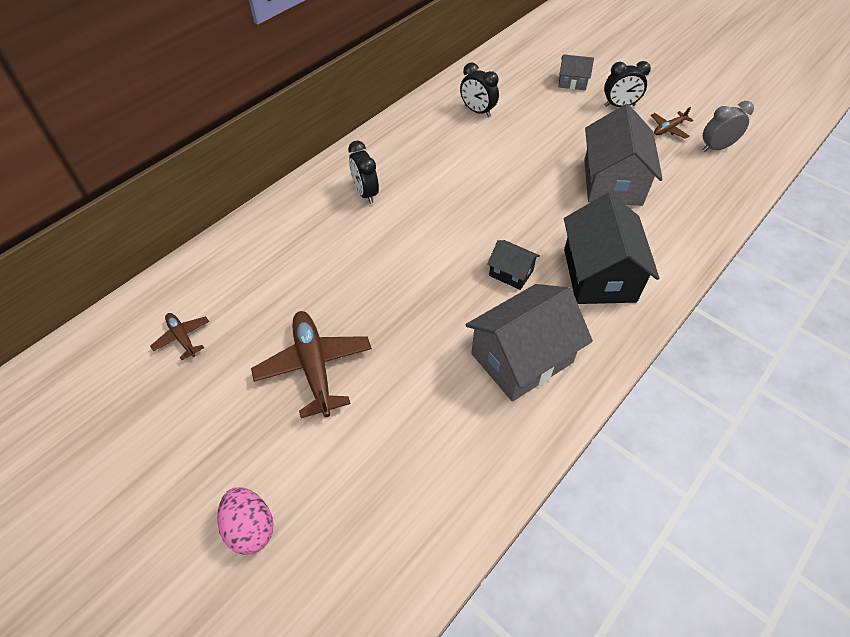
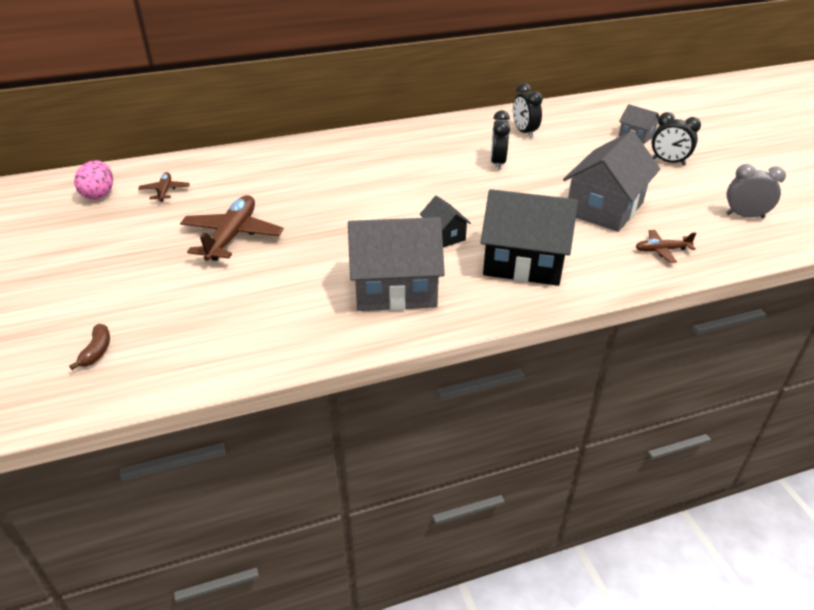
camera: 30 degrees right, 15 degrees down
pink egg [218,487,274,555] -> pink egg moved to [74,160,113,200]
black clock [348,141,379,204] -> black clock moved to [491,110,510,170]
black house [564,192,659,304] -> black house turned 75 degrees clockwise [480,189,578,286]
brown plane [651,107,693,139] -> brown plane moved to [636,230,697,263]
none -> brown banana [69,324,110,370]

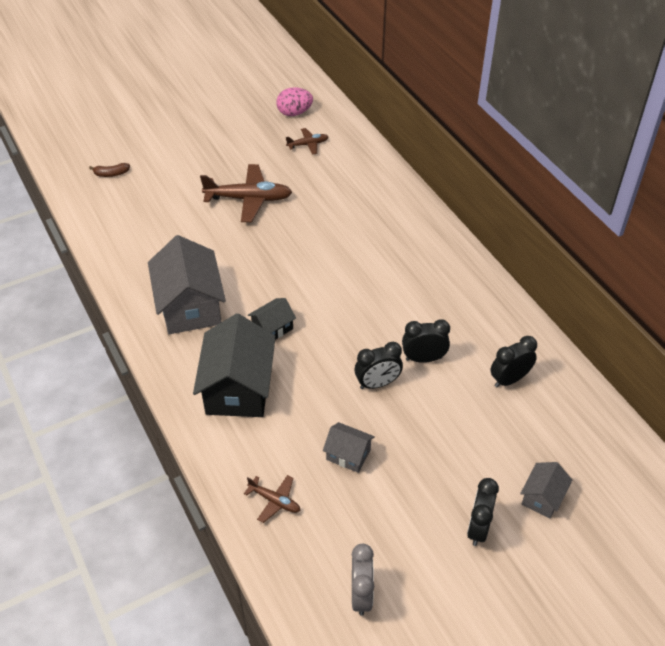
camera: 80 degrees right, 10 degrees up
grey house [563,131,660,232] -> grey house [323,422,375,473], size x0.49
brown plane [636,230,697,263] -> brown plane turned 135 degrees clockwise [244,475,300,523]
none -> black clock [355,342,403,389]

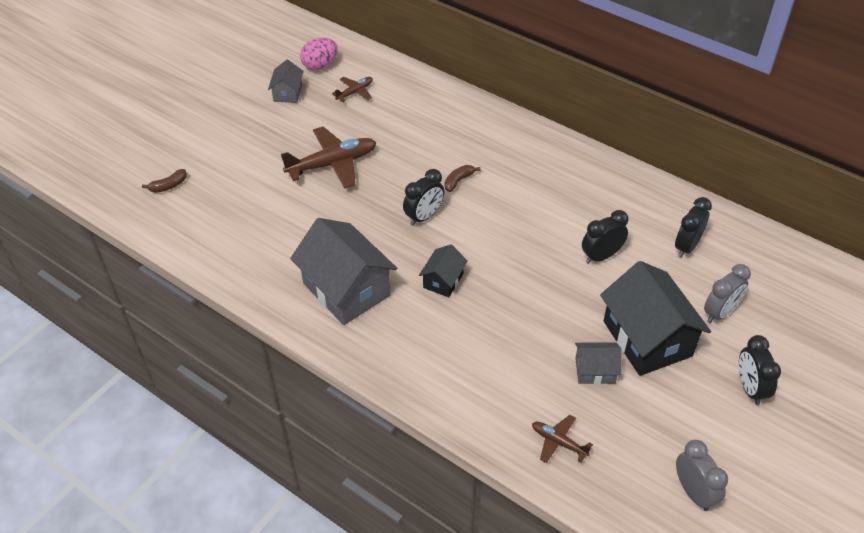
camera: 25 degrees left, 0 degrees up
black house [193,314,276,417] -> black house moved to [600,261,711,376]
brown plane [244,475,300,523] -> brown plane turned 150 degrees counterclockwise [532,415,593,463]
black clock [355,342,403,389] -> black clock moved to [403,169,444,226]
grey house [520,462,572,518] -> grey house moved to [268,59,304,103]
none -> brown banana [444,165,481,192]
none -> grey clock [704,264,751,323]

